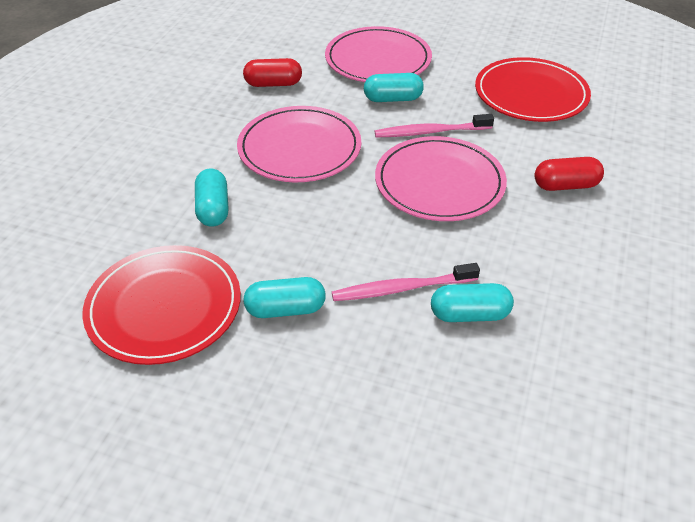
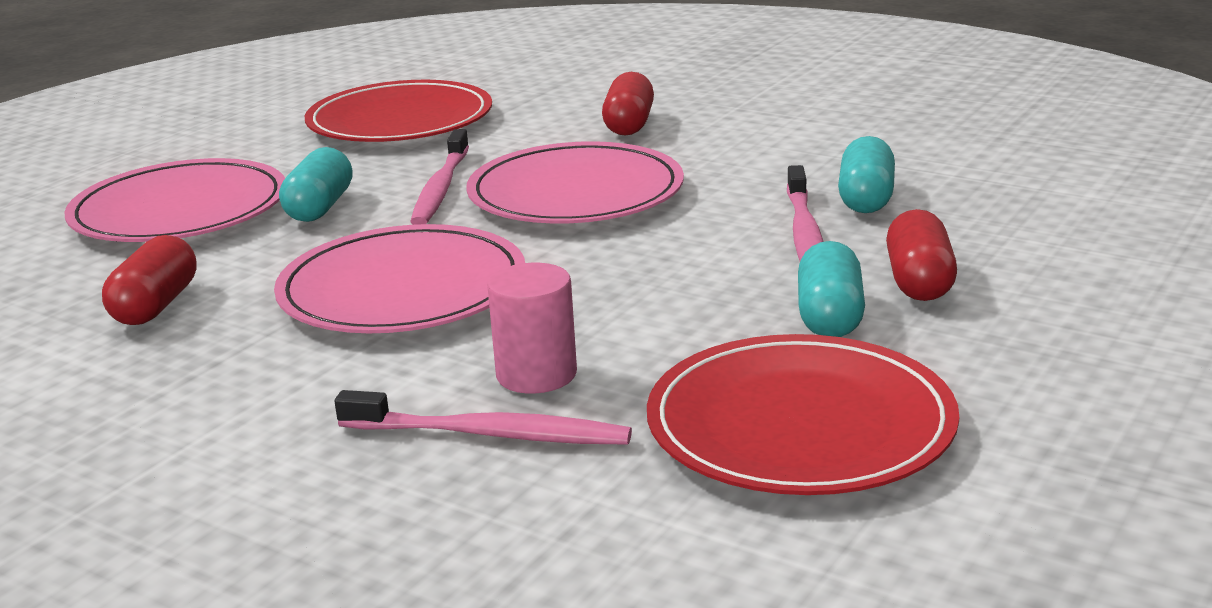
camera: 75 degrees left, 20 degrees down
turquoise capsule [195,169,229,226] -> pink cylinder [487,263,577,394]
none -> pink toothbrush [334,390,632,445]
none -> red capsule [886,209,957,301]

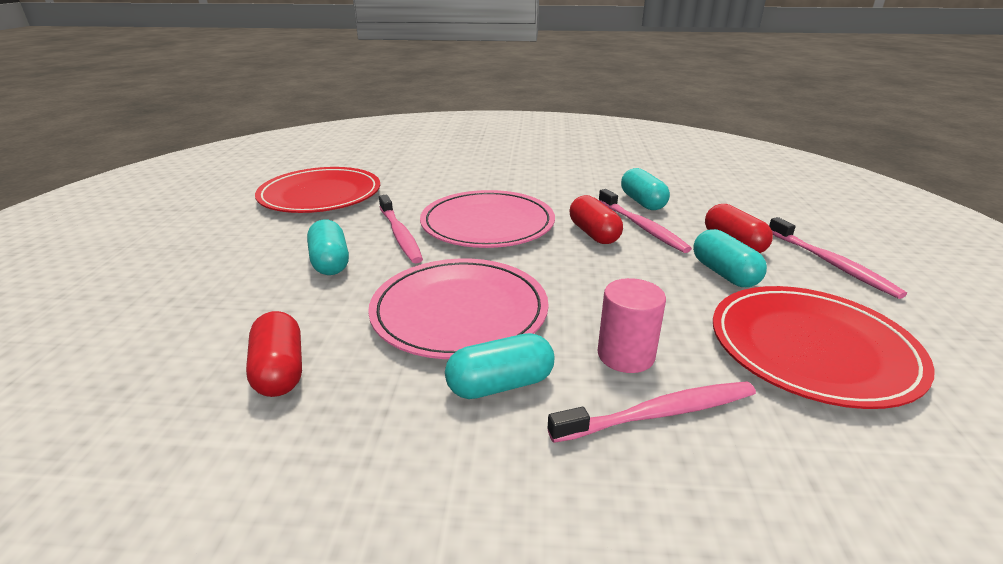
camera: 30 degrees left, 5 degrees up
pink plate [64,158,285,242] -> none
red capsule [602,72,654,136] -> red capsule moved to [570,195,623,244]
none -> turquoise capsule [445,333,554,399]
none -> pink toothbrush [769,217,907,299]

